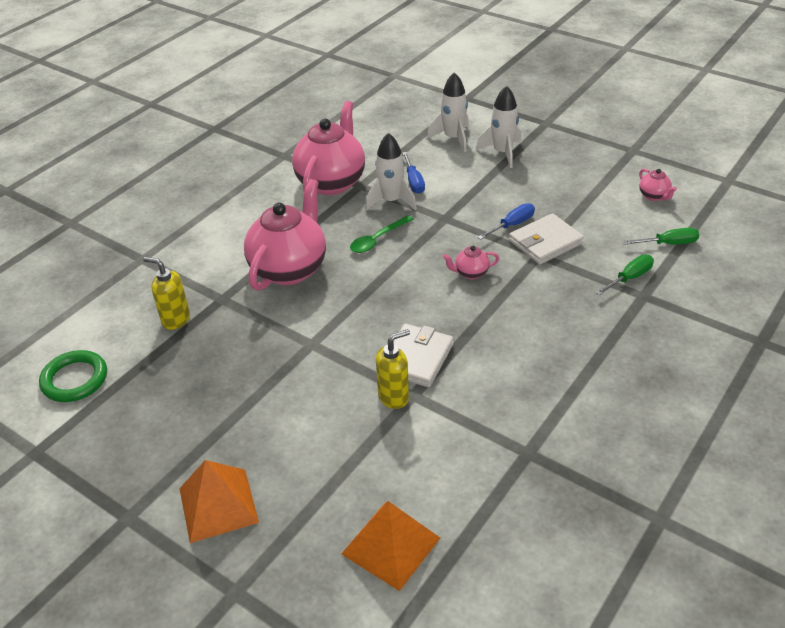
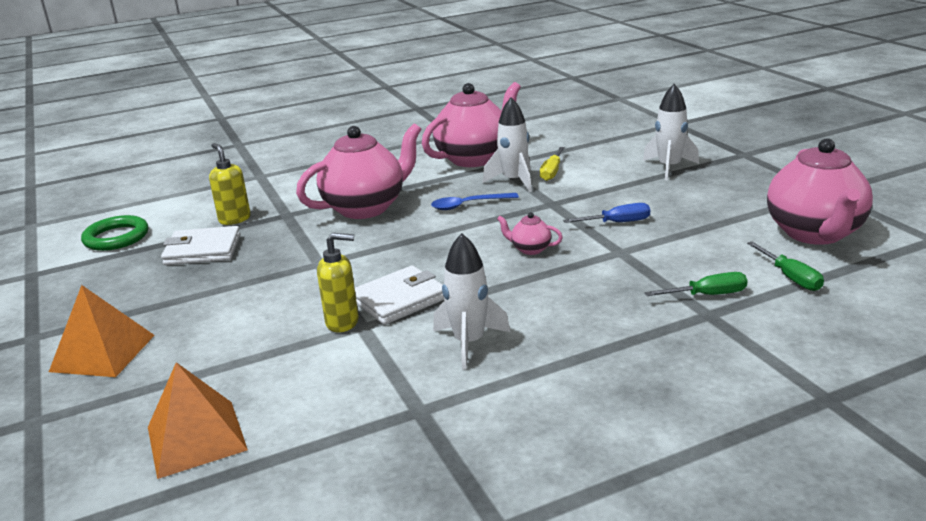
camera: 30 degrees right, 15 degrees down
green spoon [350,215,414,253] -> blue spoon [431,193,519,210]
blue screwdriver [403,152,425,194] -> yellow screwdriver [540,147,565,181]
white rocket [427,72,469,152] -> white rocket moved to [433,233,510,370]
white wallet [509,213,584,265] -> white wallet moved to [161,226,240,265]
green screwdriver [623,228,699,245] -> green screwdriver turned 45 degrees clockwise [747,242,824,291]
pink teapot [639,168,677,201] -> pink teapot [767,138,873,245], size x2.40

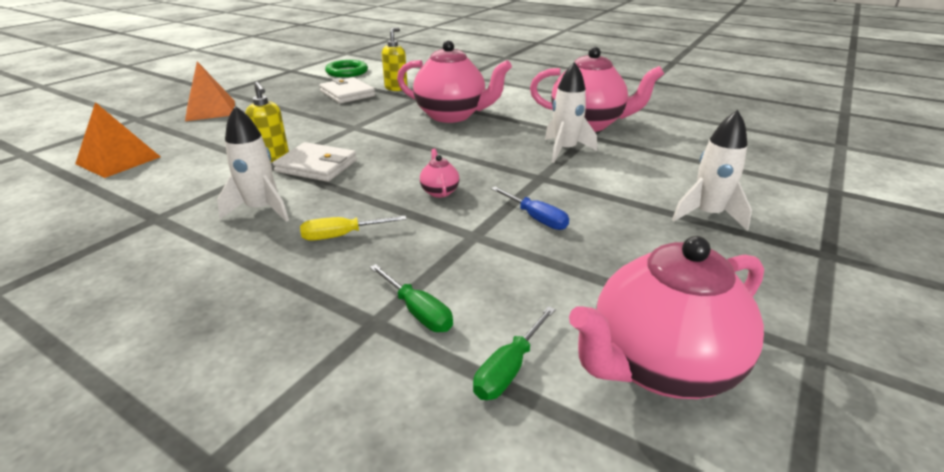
camera: 55 degrees right, 5 degrees up
blue spoon [431,193,519,210] -> none
yellow screwdriver [540,147,565,181] -> yellow screwdriver moved to [300,216,406,241]

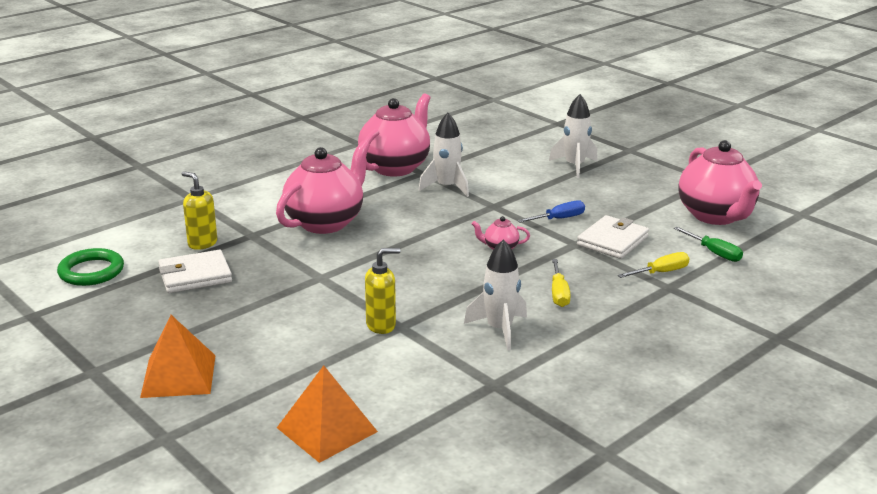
camera: 75 degrees left, 5 degrees down
white wallet [273,142,357,182] -> white wallet moved to [577,215,649,259]
green screwdriver [370,264,453,332] -> yellow screwdriver [617,252,689,278]

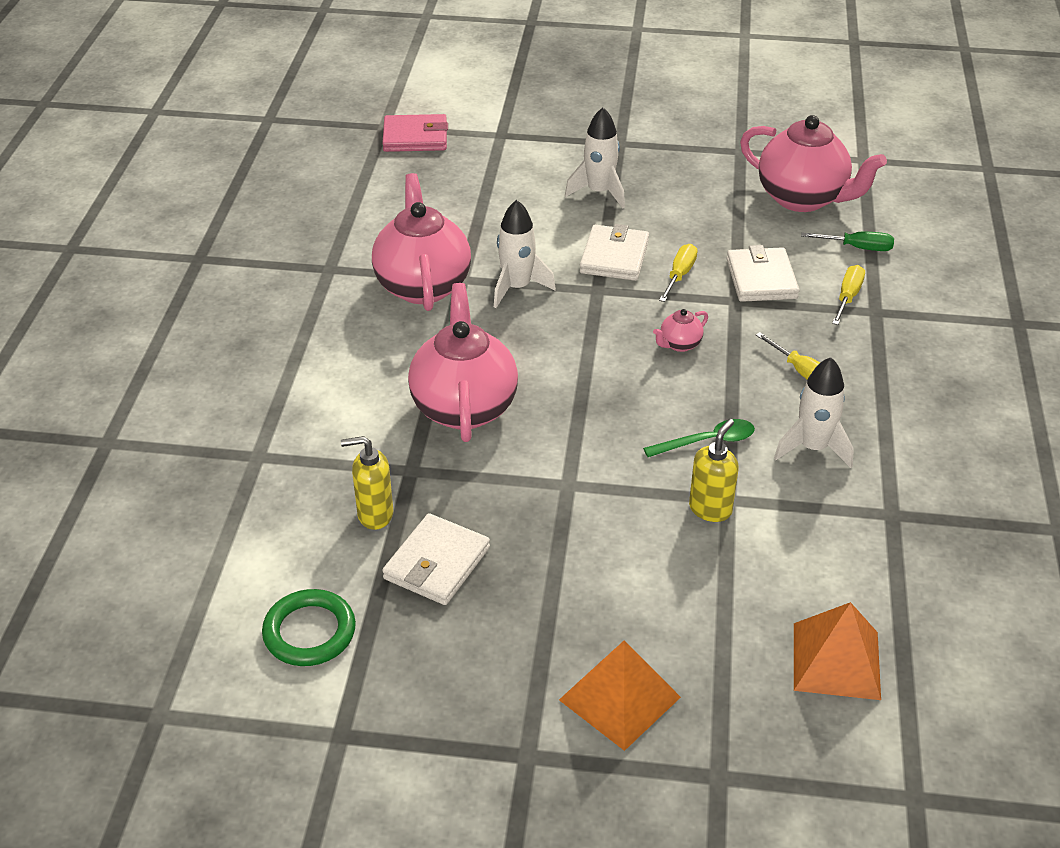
camera: 40 degrees left, 15 degrees up
blue screwdriver [517,200,585,223] -> yellow screwdriver [659,244,698,302]
none -> pink wallet [382,114,448,152]
none -> white wallet [580,224,649,281]
none -> green spoon [643,419,755,457]

